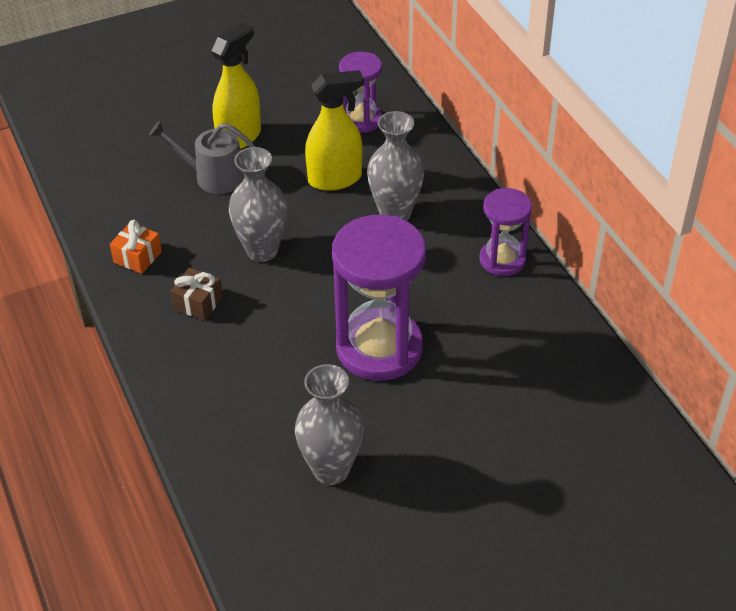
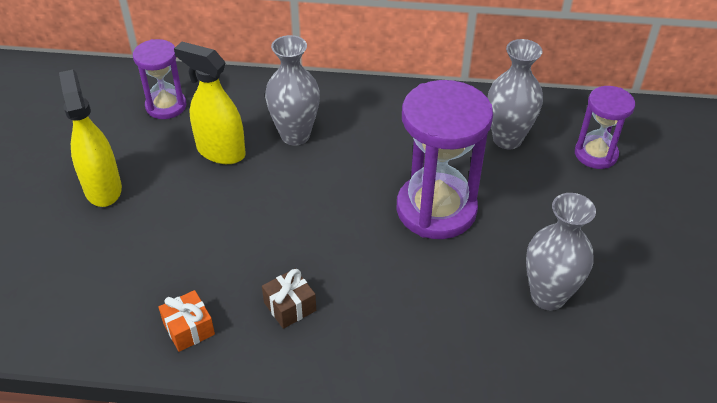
camera: 60 degrees left, 0 degrees up
grey watering can [149,121,256,194] -> none
grey vase [229,147,287,262] -> grey vase moved to [488,39,543,149]
yellow spray bottle [305,70,364,191] -> yellow spray bottle turned 75 degrees counterclockwise [174,42,246,164]
purple hourglass [479,188,532,276] -> purple hourglass moved to [575,86,635,169]

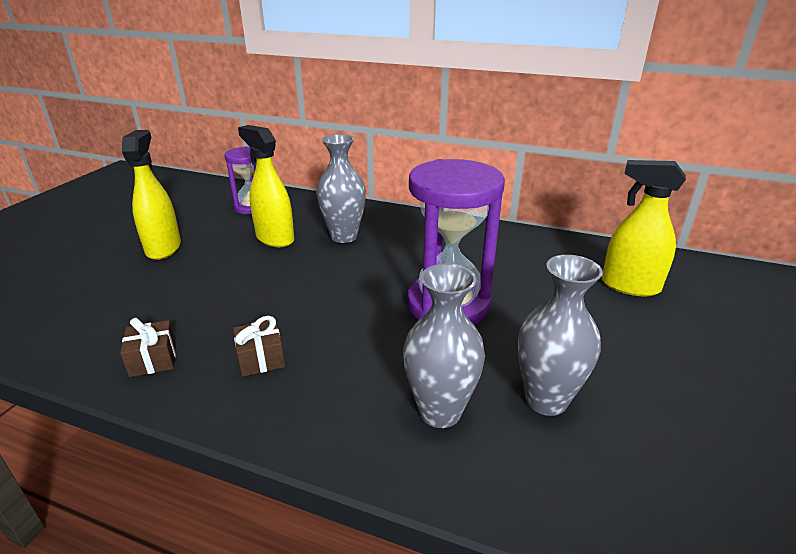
camera: 15 degrees right, 15 degrees down
orange gift [158,290,215,352] -> brown gift [120,318,176,377]
grey vase [488,39,543,149] -> grey vase moved to [403,264,485,428]
purple hourglass [575,86,635,169] -> yellow spray bottle [602,160,686,296]

